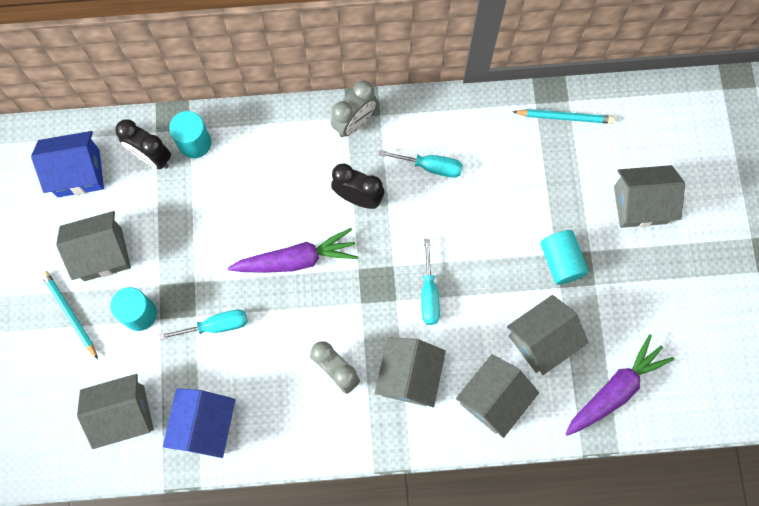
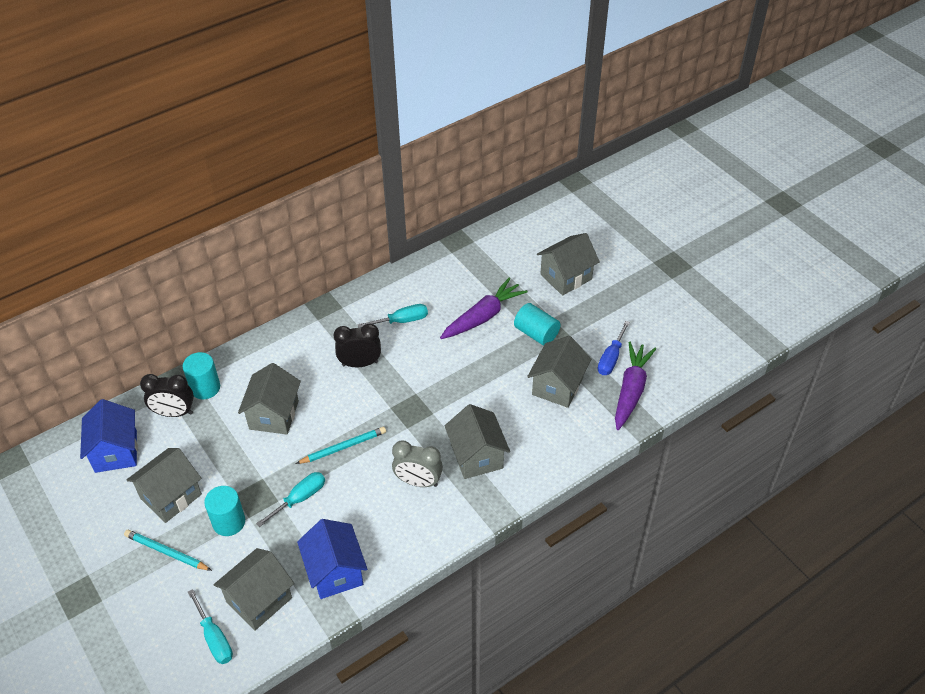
camera: 30 degrees left, 25 degrees down
blue house [31,131,104,197] -> blue house turned 60 degrees counterclockwise [80,399,138,473]
purple carrot [228,228,358,273] -> purple carrot moved to [440,278,528,339]
grey clock [331,80,377,137] -> none
turquoise screwdriver [421,239,440,325] -> turquoise screwdriver moved to [188,589,233,664]
grey house [456,354,539,438] -> grey house moved to [238,363,301,435]
turquoise pencil [513,109,615,124] -> turquoise pencil moved to [296,427,386,464]
none -> blue screwdriver [598,321,630,375]

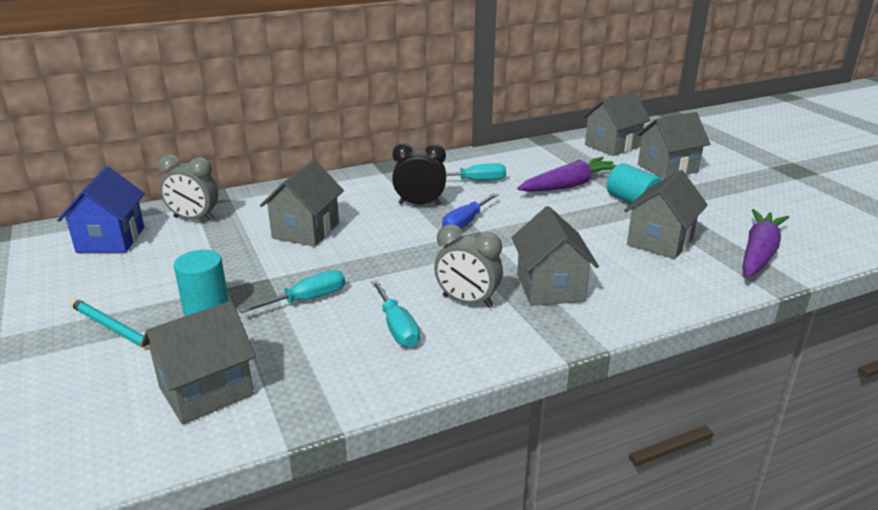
camera: 10 degrees right, 20 degrees down
grey house [127,448,202,523] -> grey house moved to [582,92,651,156]
black clock [140,374,194,417] -> grey clock [158,155,219,221]
turquoise cylinder [183,352,220,399] -> none
turquoise screwdriver [188,589,233,664] -> turquoise screwdriver moved to [371,280,420,347]
turquoise pencil [296,427,386,464] -> none
blue house [297,519,367,599] -> none
blue screwdriver [598,321,630,375] -> blue screwdriver moved to [442,193,499,229]

